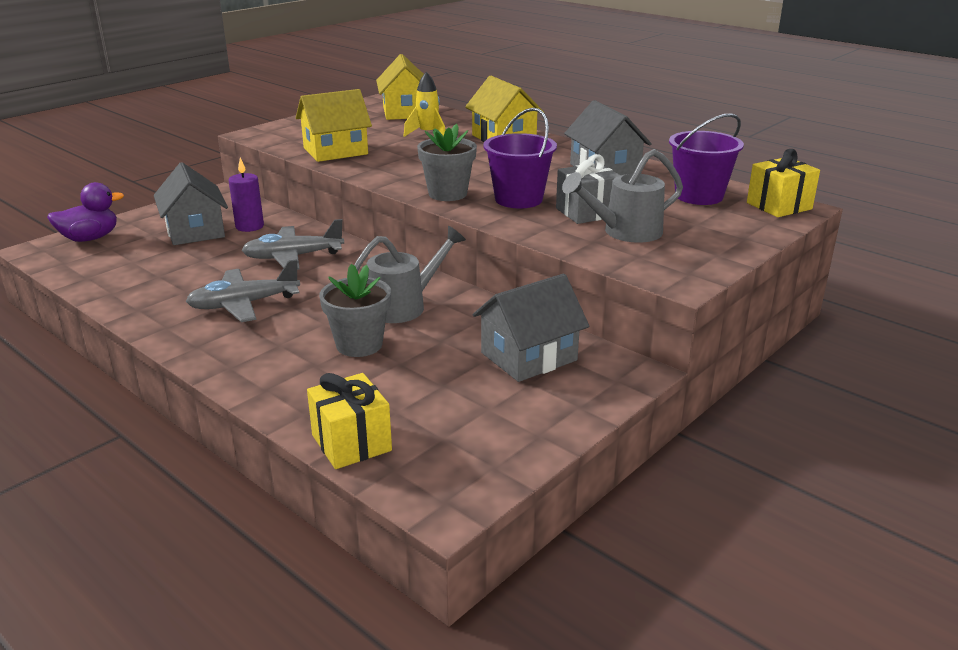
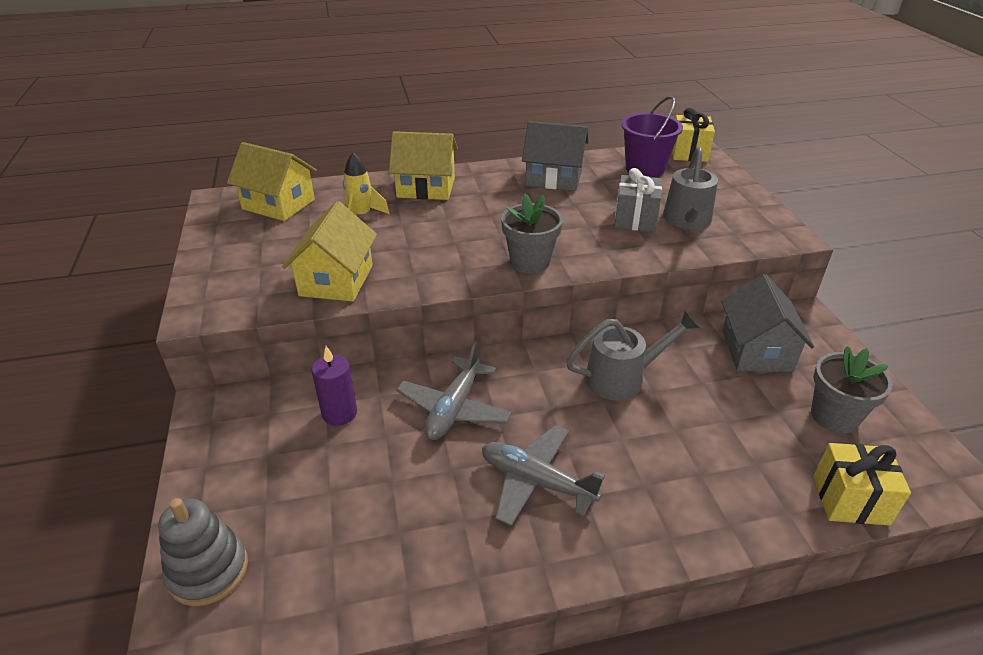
camera: 55 degrees left, 10 degrees up
purple duck [47,182,124,242] -> grey stacking toy [158,498,248,606]
grey house [154,162,228,245] -> none
grey plane [186,259,300,322] -> grey plane turned 105 degrees clockwise [482,425,605,526]
grey flower pot [319,264,391,357] -> grey flower pot moved to [811,346,892,433]
grey watering can [354,226,466,323] -> grey watering can turned 75 degrees clockwise [566,311,700,401]
purple bucket [484,108,557,208] -> none

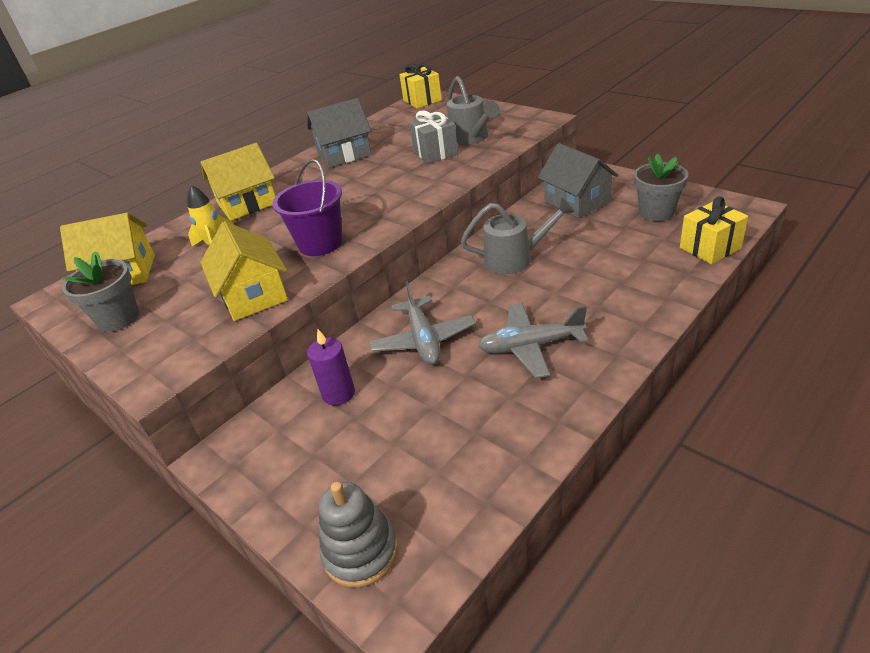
camera: 30 degrees left, 0 degrees up
grey flower pot [501,193,563,274] -> grey flower pot moved to [62,251,139,332]
grey watering can [566,311,700,401] -> grey watering can turned 45 degrees clockwise [461,198,575,274]
purple bucket [621,96,683,178] -> purple bucket moved to [272,159,342,256]

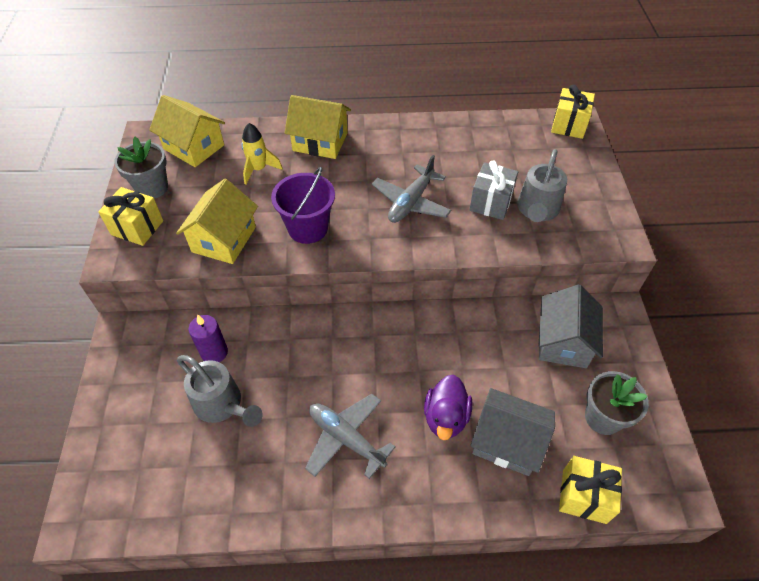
camera: 40 degrees right, 15 degrees up
grey house [307,98,372,168] -> grey house moved to [470,388,555,476]
grey stacking toy [319,482,398,588] -> none
grey plane [369,281,476,365] -> grey plane moved to [372,155,451,223]
grey watering can [461,198,575,274] -> grey watering can moved to [177,355,263,427]
none -> yellow gift [98,187,163,246]
none -> purple duck [424,374,473,440]

